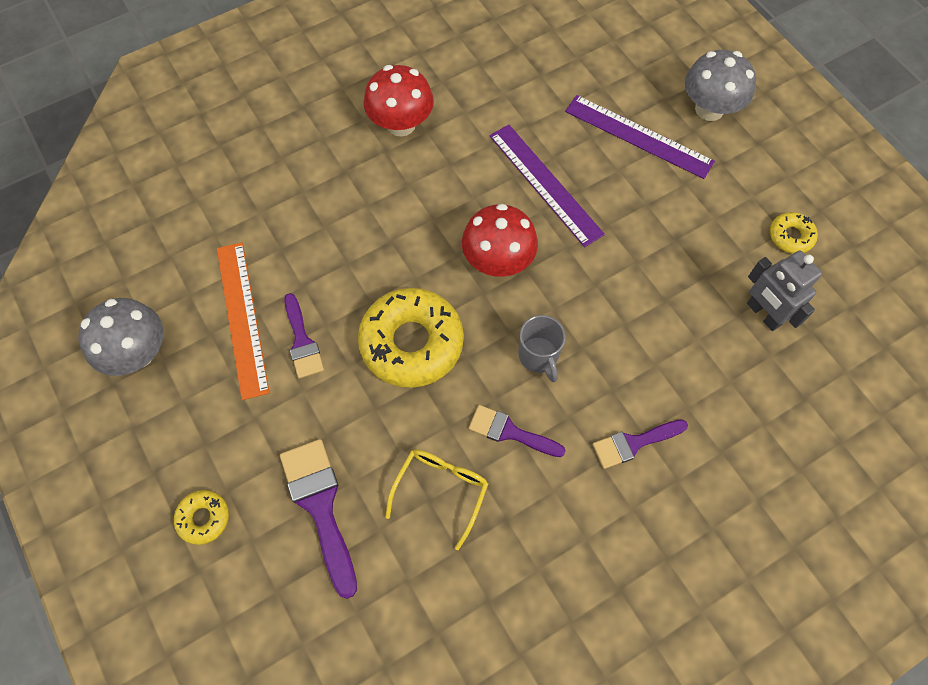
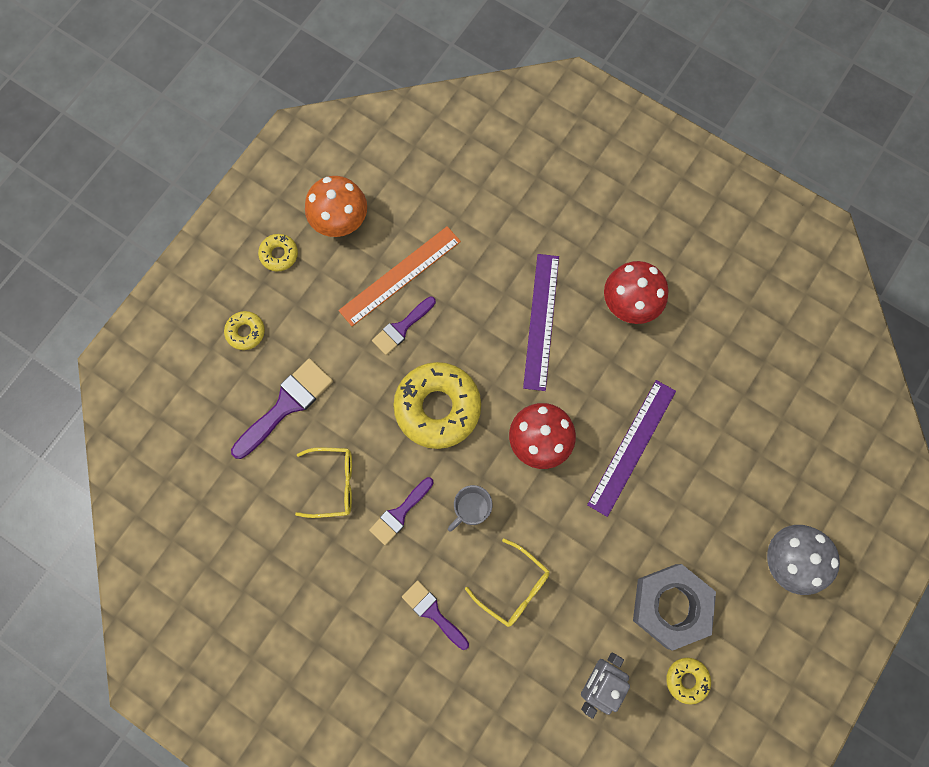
camera: 65 degrees right, 10 degrees up
grey mushroom [78,298,163,376] -> orange mushroom [305,176,367,237]
purple brush [469,405,566,457] -> purple brush turned 135 degrees counterclockwise [369,477,433,545]
purple ruler [565,95,715,179] -> purple ruler moved to [523,254,559,391]
none -> yellow donut [258,234,298,271]
none -> yellow glasses [465,538,550,627]
none -> grey nut [633,564,716,651]

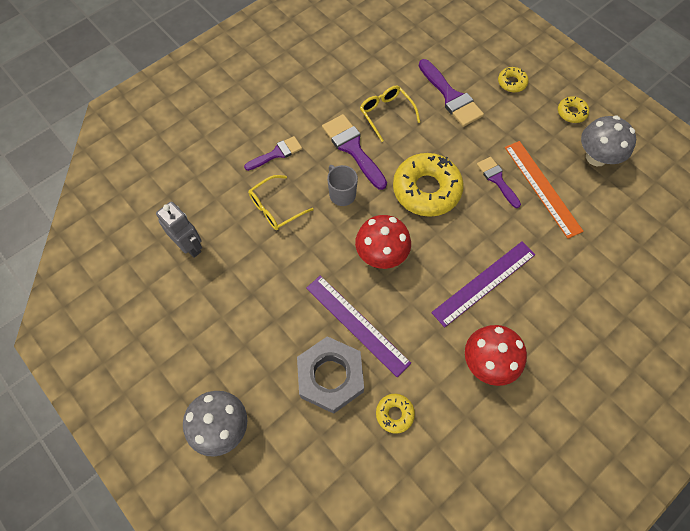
camera: 105 degrees right, 10 degrees down
yellow glasses [295,447,352,518] -> yellow glasses turned 135 degrees clockwise [360,85,420,142]
orange mushroom [305,176,367,237] -> grey mushroom [581,116,636,166]
purple brush [369,477,433,545] -> purple brush [322,114,387,190], size x1.57
purple ruler [523,254,559,391] -> purple ruler turned 60 degrees counterclockwise [431,241,536,327]
grey nut [633,564,716,651] -> grey nut moved to [297,336,364,414]
yellow donut [666,658,711,704] -> yellow donut moved to [376,394,415,434]

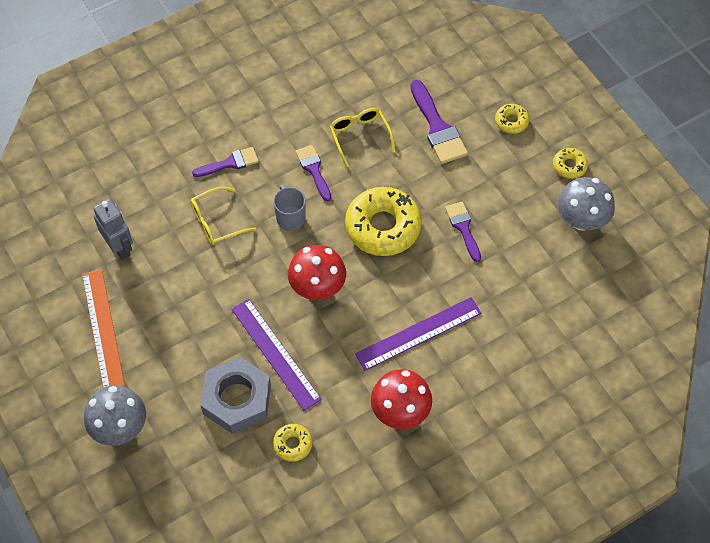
camera: 10 degrees right, 5 degrees down
purple brush [322,114,387,190] -> purple brush [296,145,331,201], size x0.64
orange ruler [505,141,584,239] -> orange ruler moved to [82,270,125,388]

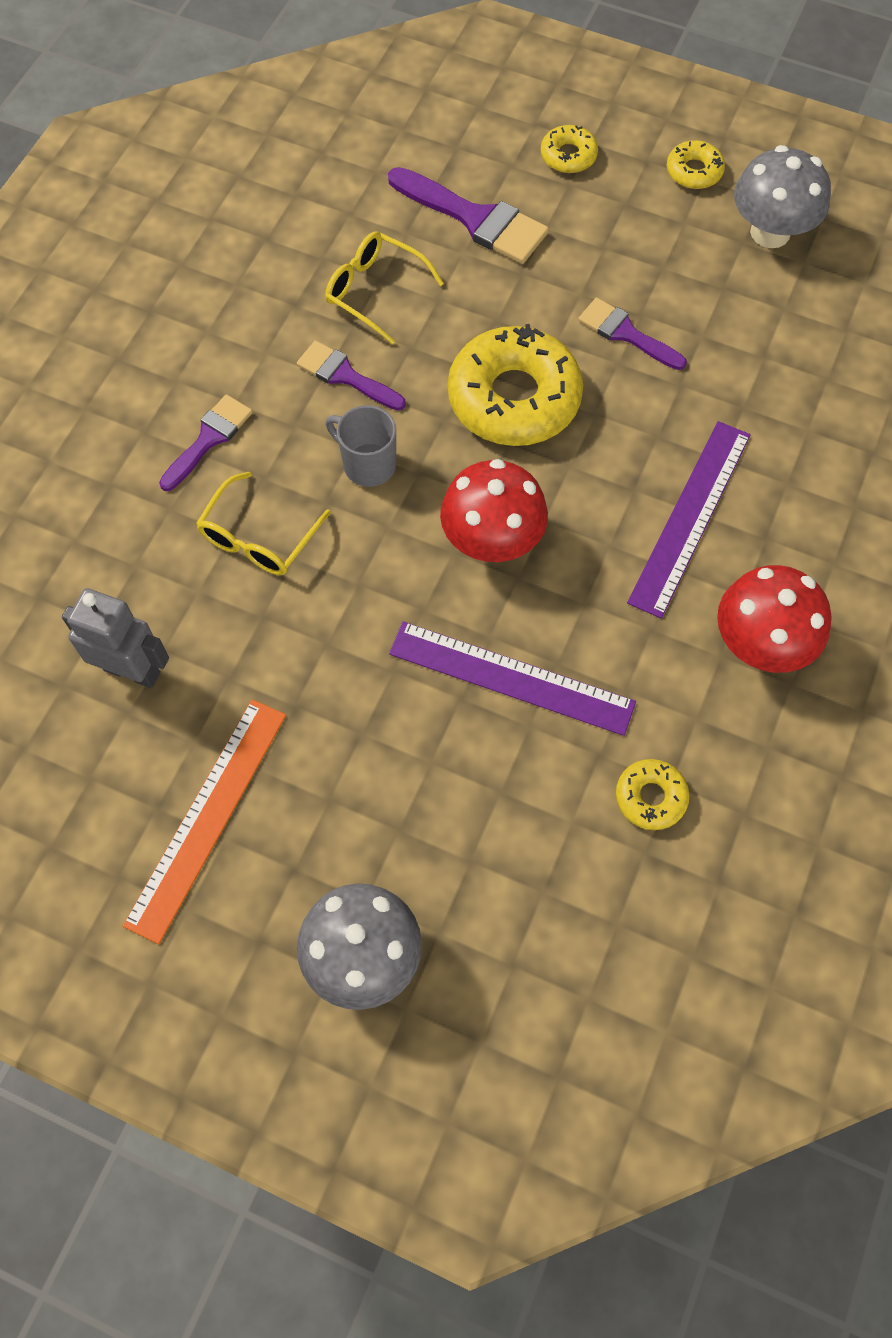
camera: 35 degrees left, 5 degrees up
orange ruler [82,270,125,388] -> orange ruler turned 75 degrees clockwise [123,699,286,944]
grey nut [201,357,271,434] -> none

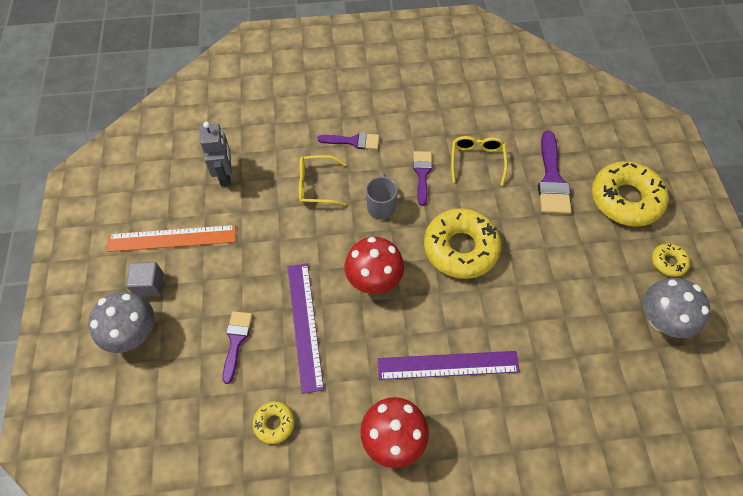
camera: 60 degrees right, 5 degrees down
yellow donut [541,125,598,173] -> yellow donut [592,161,668,227], size x2.12
purple brush [578,297,687,370] -> purple brush moved to [222,311,252,384]
none -> grey cube [126,262,164,297]

